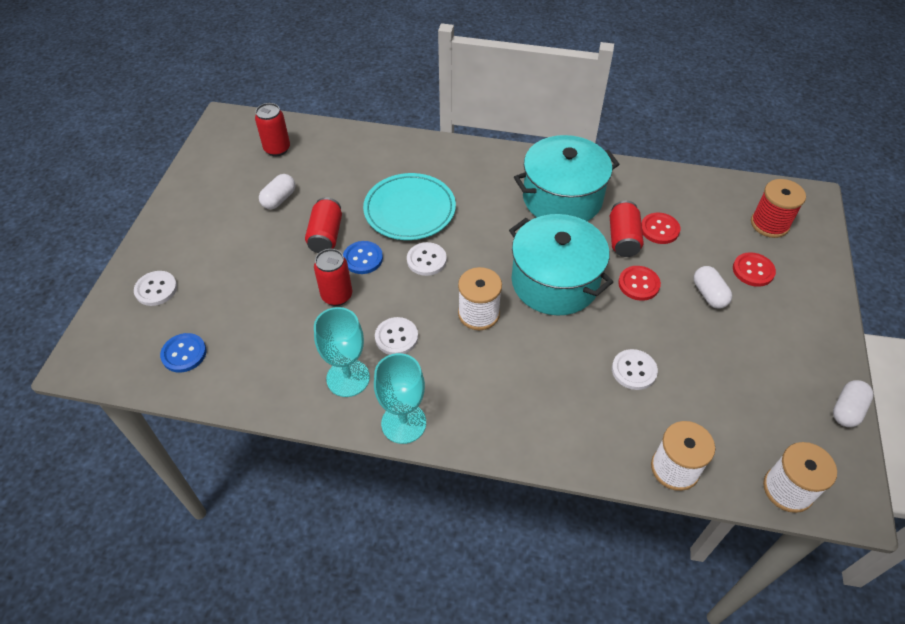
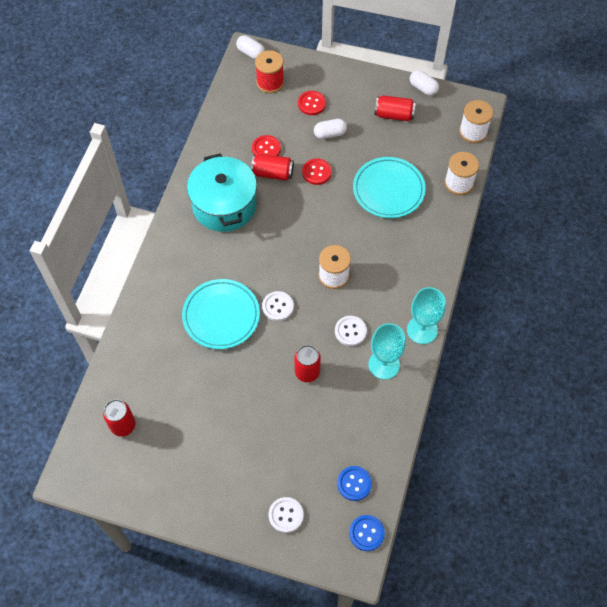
camera: 85 degrees left, 10 degrees up
white capsule [259,174,296,209] -> white capsule moved to [236,35,265,59]
red can [305,197,342,253] -> red can moved to [375,95,416,121]
blue button [343,241,383,274] -> blue button moved to [349,515,385,551]
turquoise pot [509,214,613,316] -> none
white button [612,349,658,390] -> turquoise plate [353,157,426,218]

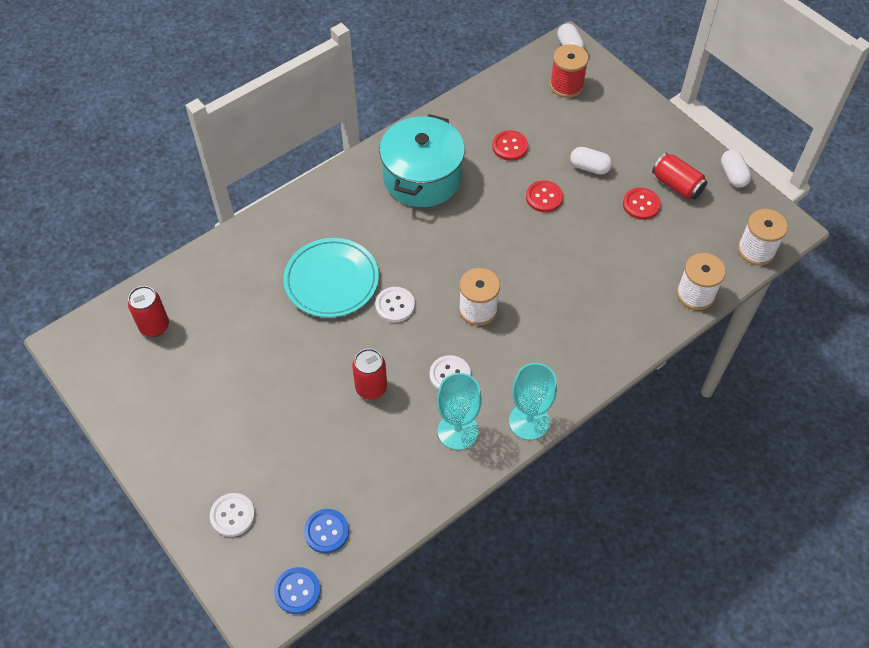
camera: 35 degrees right, 5 degrees down
red can [251,154,294,181] -> none
red button [298,91,326,115] -> red button moved to [623,188,661,220]
turquoise plate [353,157,426,218] -> none

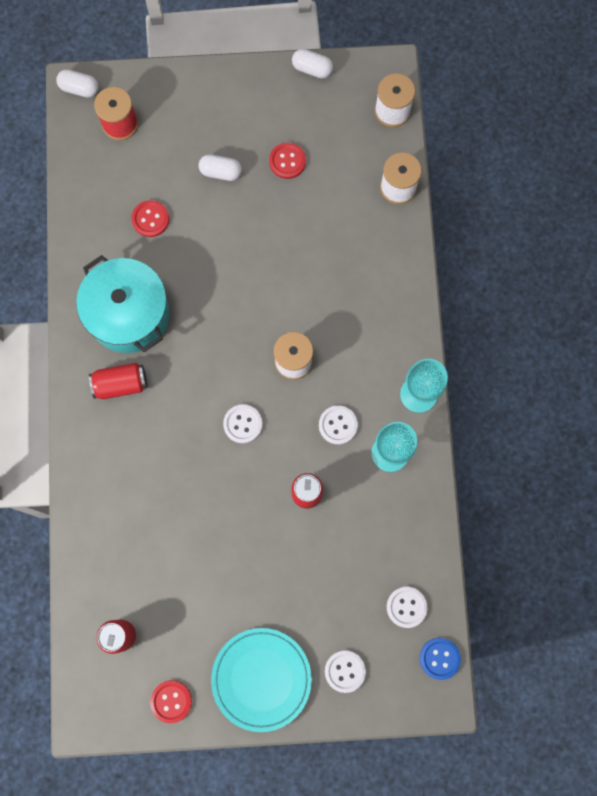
camera: 55 degrees left, 20 degrees up
turquoise plate [283,238,379,318] -> turquoise plate moved to [211,628,312,732]
blue button [304,509,349,553] -> white button [387,587,427,628]
red button [526,181,563,212] -> red button moved to [150,680,192,723]
white capsule [570,147,612,175] -> white capsule turned 45 degrees clockwise [199,154,242,181]
red can [652,153,707,200] -> red can moved to [89,363,147,399]

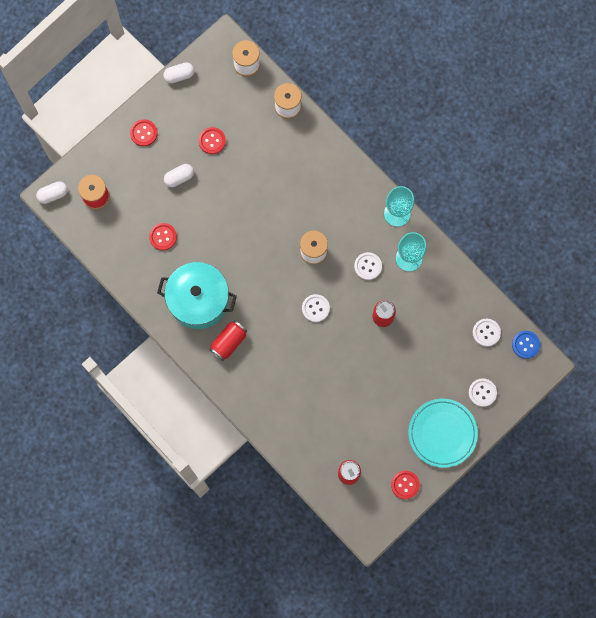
camera: 40 degrees left, 0 degrees up
none -> red button [130,119,158,146]

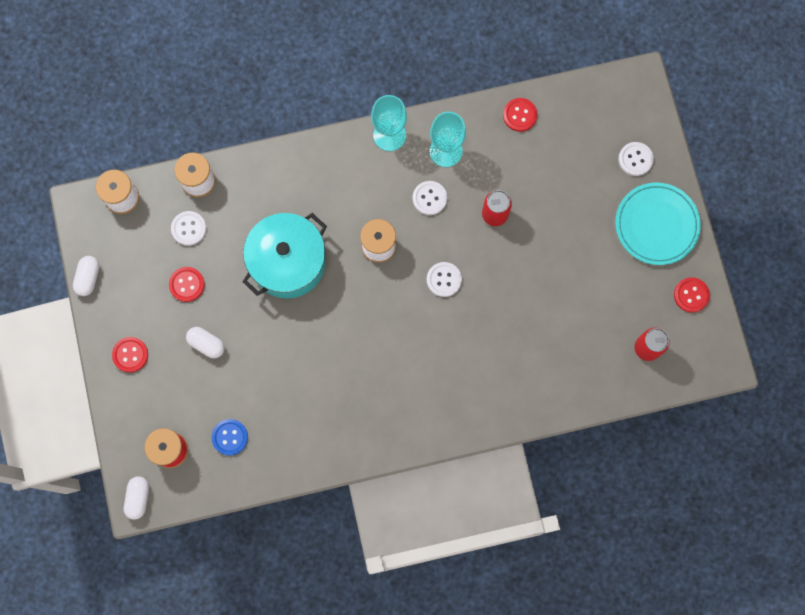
camera: 60 degrees left, 0 degrees up
red button [149,223,177,251] -> red button moved to [503,98,537,132]
turquoise pot [157,262,237,329] -> turquoise pot moved to [243,213,327,299]
white capsule [164,164,194,187] -> white capsule turned 60 degrees counterclockwise [186,327,225,358]
red can [209,321,247,361] -> none
white button [473,319,501,347] -> white button moved to [171,211,206,246]
blue button [512,331,540,359] -> blue button moved to [212,419,248,456]

